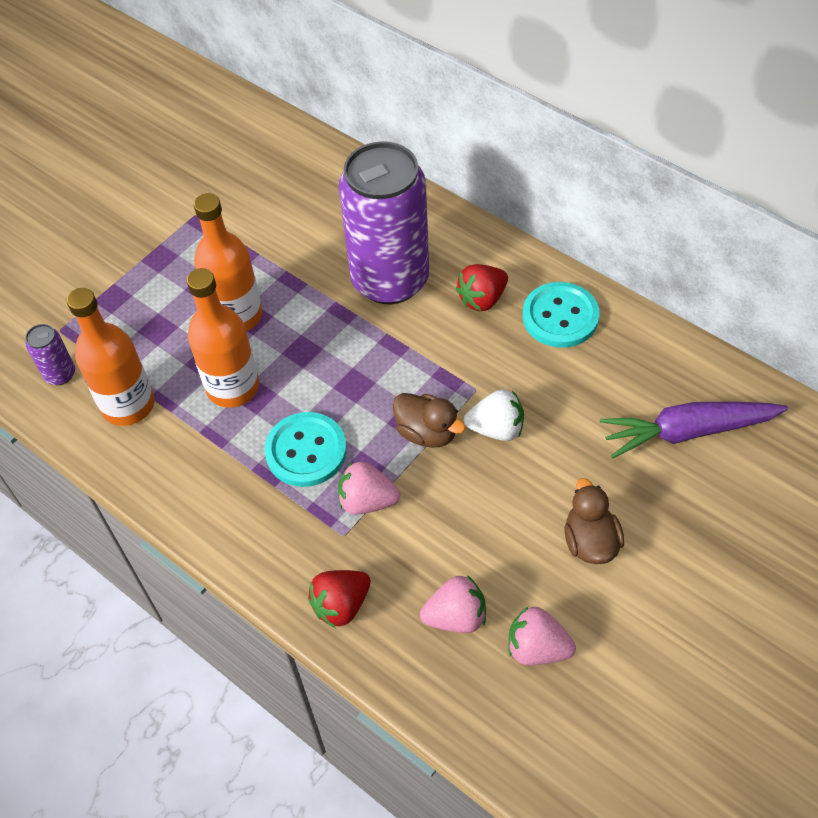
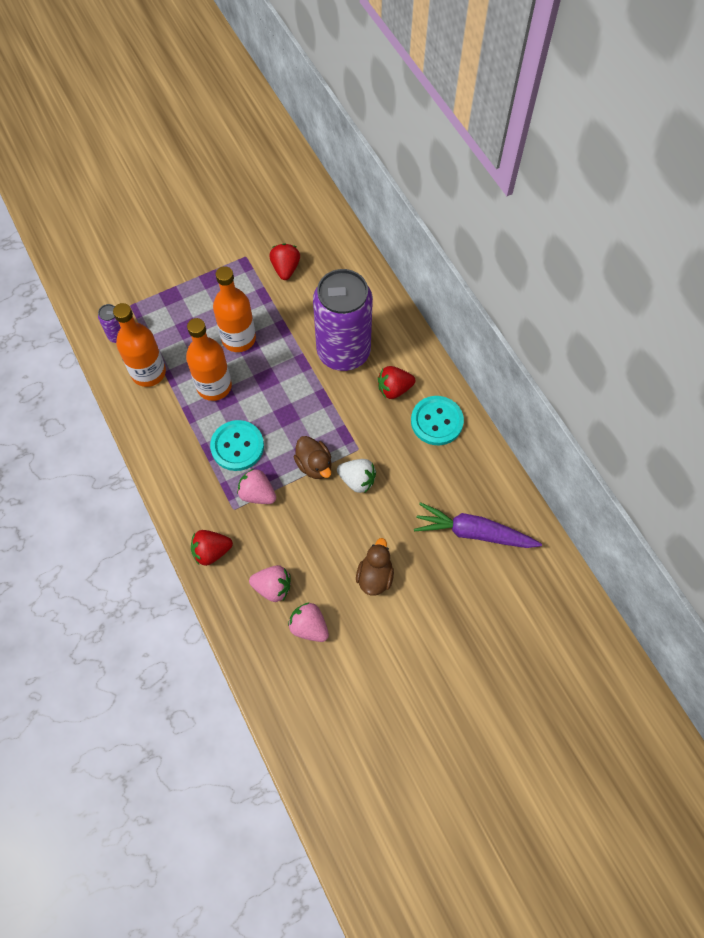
camera: 20 degrees right, 10 degrees up
none -> red strawberry [270,244,300,280]

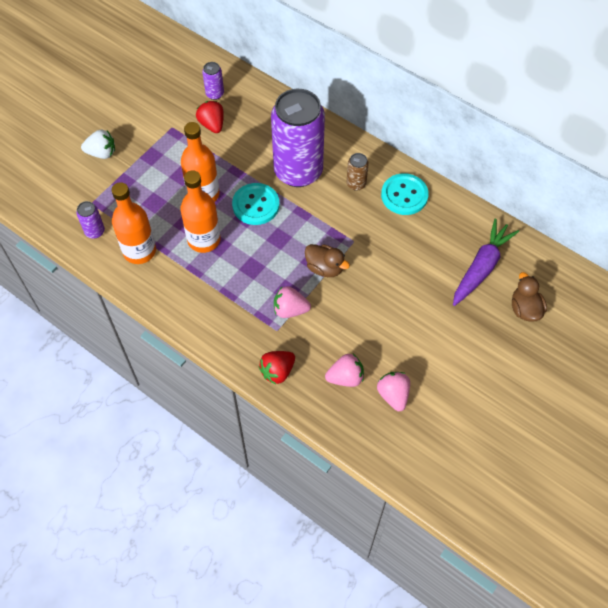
camera: 25 degrees left, 5 degrees down
turquoise button [210,420,264,471] -> turquoise button moved to [232,183,280,225]
pink strawberry [288,602,329,642] -> pink strawberry turned 60 degrees clockwise [377,372,410,411]
white strawberry [337,459,376,493] -> white strawberry moved to [81,129,115,159]
brown duck [356,538,394,596] -> brown duck moved to [512,272,547,322]
red strawberry [378,366,415,399] -> brown can [347,153,369,191]
purple carrot [414,502,542,548] -> purple carrot turned 135 degrees clockwise [453,219,519,306]
none -> purple can [202,62,224,100]

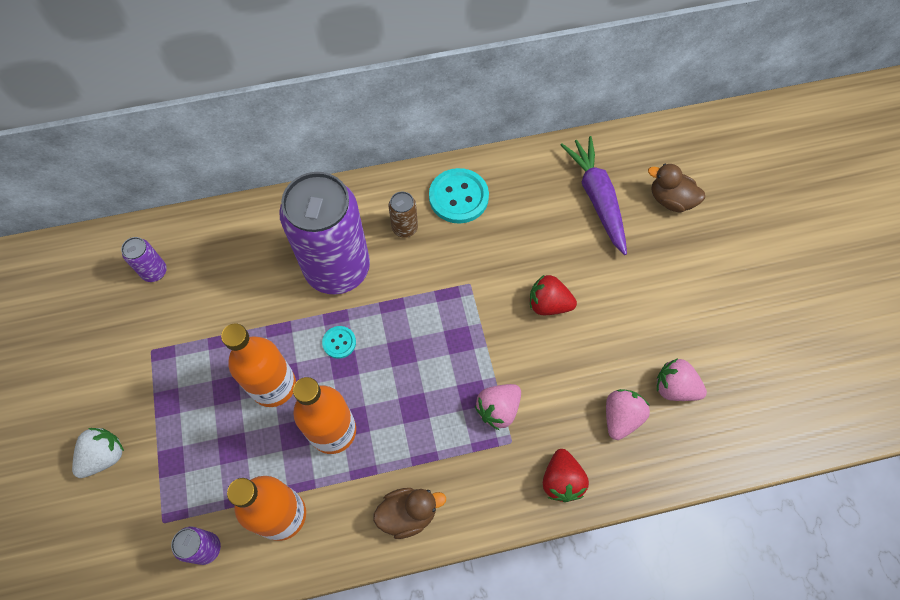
camera: 50 degrees left, 5 degrees up
red strawberry [196,101,224,133] -> red strawberry moved to [530,275,577,315]
turquoise button [232,183,280,225] -> turquoise button [322,326,356,359], size x0.51
brown duck [305,244,350,277] -> brown duck moved to [373,488,446,539]

